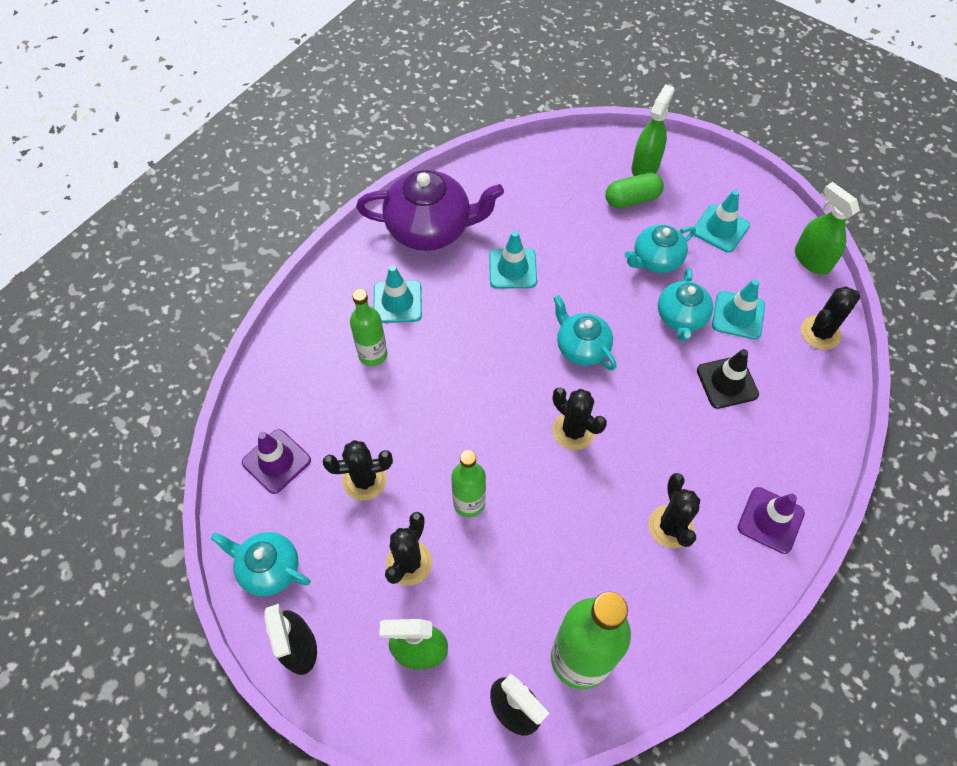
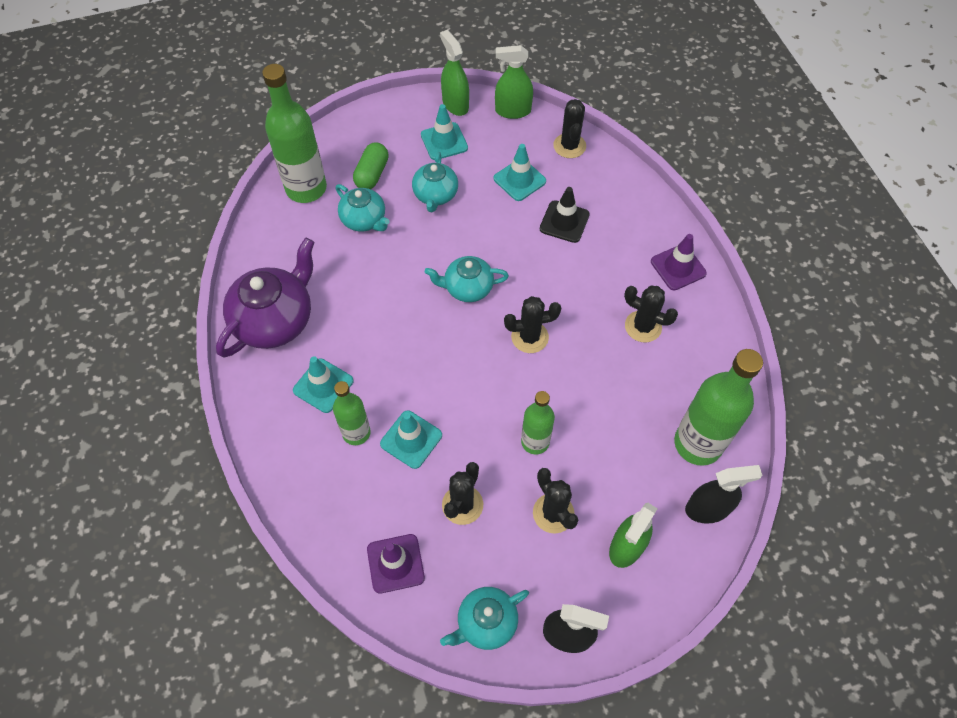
camera: 55 degrees left, 0 degrees up
turquoise traffic cone [489,231,537,289] -> turquoise traffic cone moved to [380,411,442,469]
green spray bottle [632,84,674,176] -> green spray bottle moved to [440,30,469,116]
turquoise teapot [658,267,713,341] -> turquoise teapot moved to [336,184,390,232]
none -> green bottle [262,64,327,203]

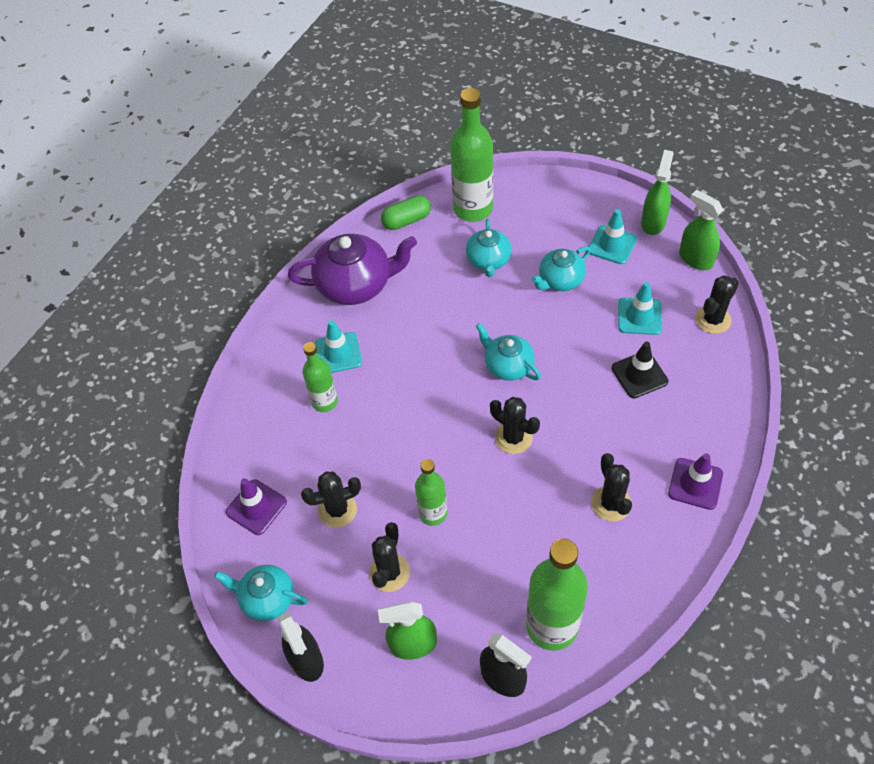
camera: 50 degrees right, 5 degrees down
green capsule [353,143,389,189] -> green capsule moved to [381,195,431,230]
turquoise traffic cone [380,411,442,469] -> none

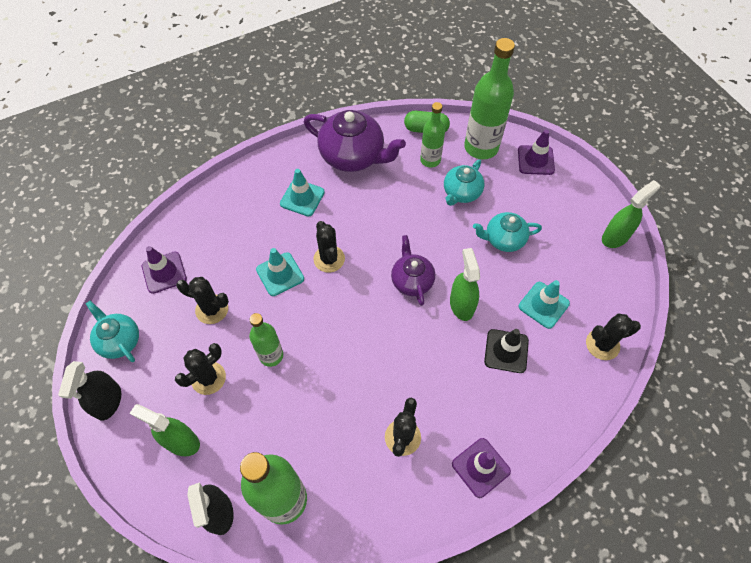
camera: 30 degrees right, 5 degrees up
green bottle [302,342,338,412] -> green bottle moved to [420,102,445,167]
turquoise teapot [476,323,541,381] -> purple teapot [391,235,435,306]
black cactus [490,397,540,454] -> black cactus moved to [313,221,345,273]
turquoise traffic cone [589,209,637,264] -> turquoise traffic cone moved to [256,248,304,296]
green spray bottle [679,190,723,270] -> green spray bottle moved to [450,248,480,321]
none -> purple traffic cone [518,130,555,175]

